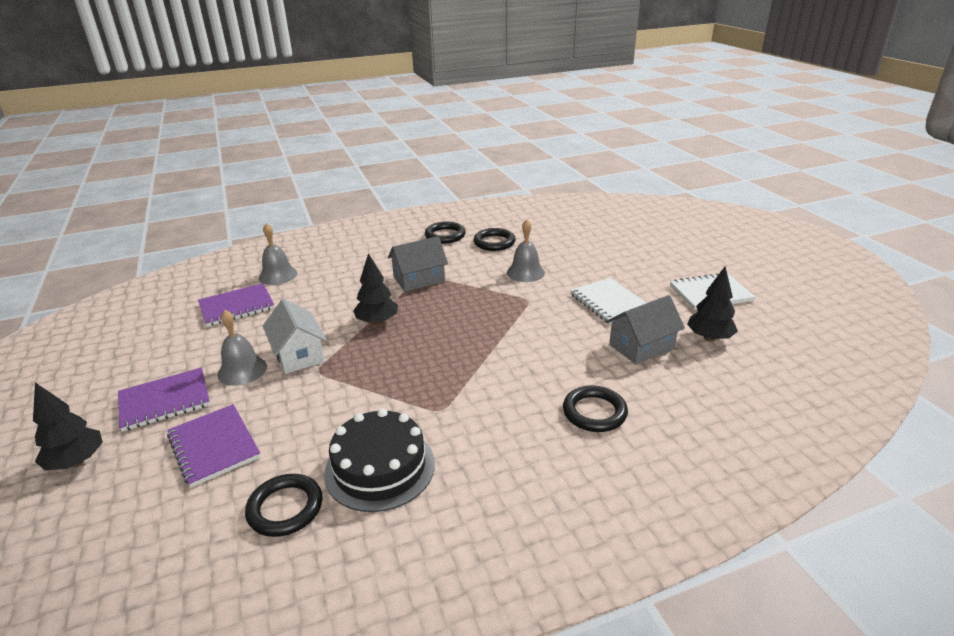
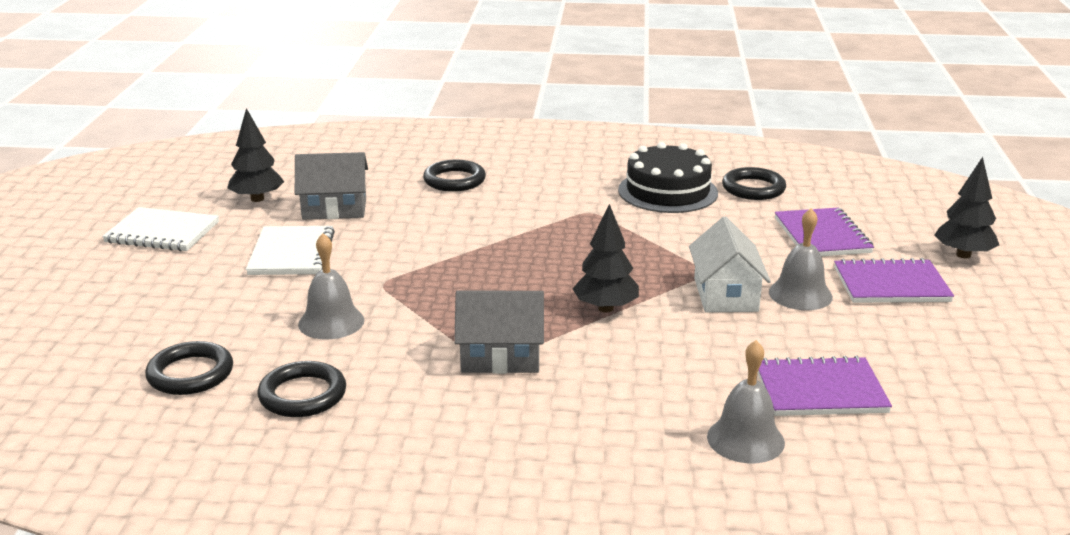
camera: 155 degrees left, 5 degrees down
black ring [425,221,466,244] -> black ring moved to [145,341,233,395]

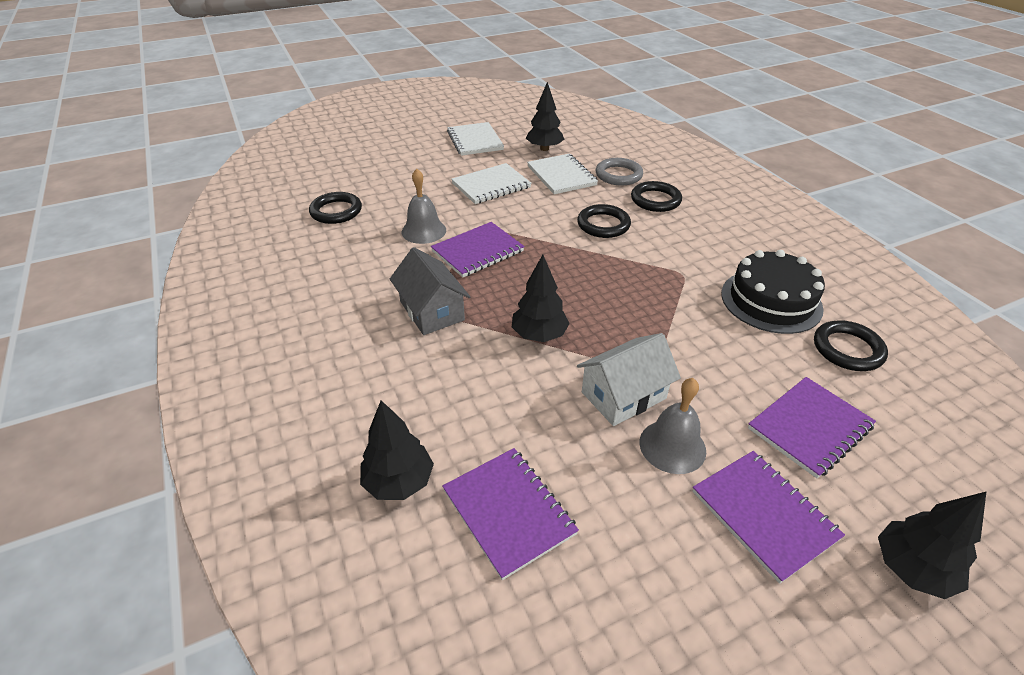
camera: 60 degrees right, 15 degrees up
black ring [257,361,346,417] -> black ring moved to [577,204,631,238]
grey house [295,152,368,220] -> white notebook [527,154,598,194]
grey bell [707,340,785,463] -> black tree [360,400,434,500]
none -> purple notebook [431,222,525,277]
none -> grey ring [596,158,643,186]

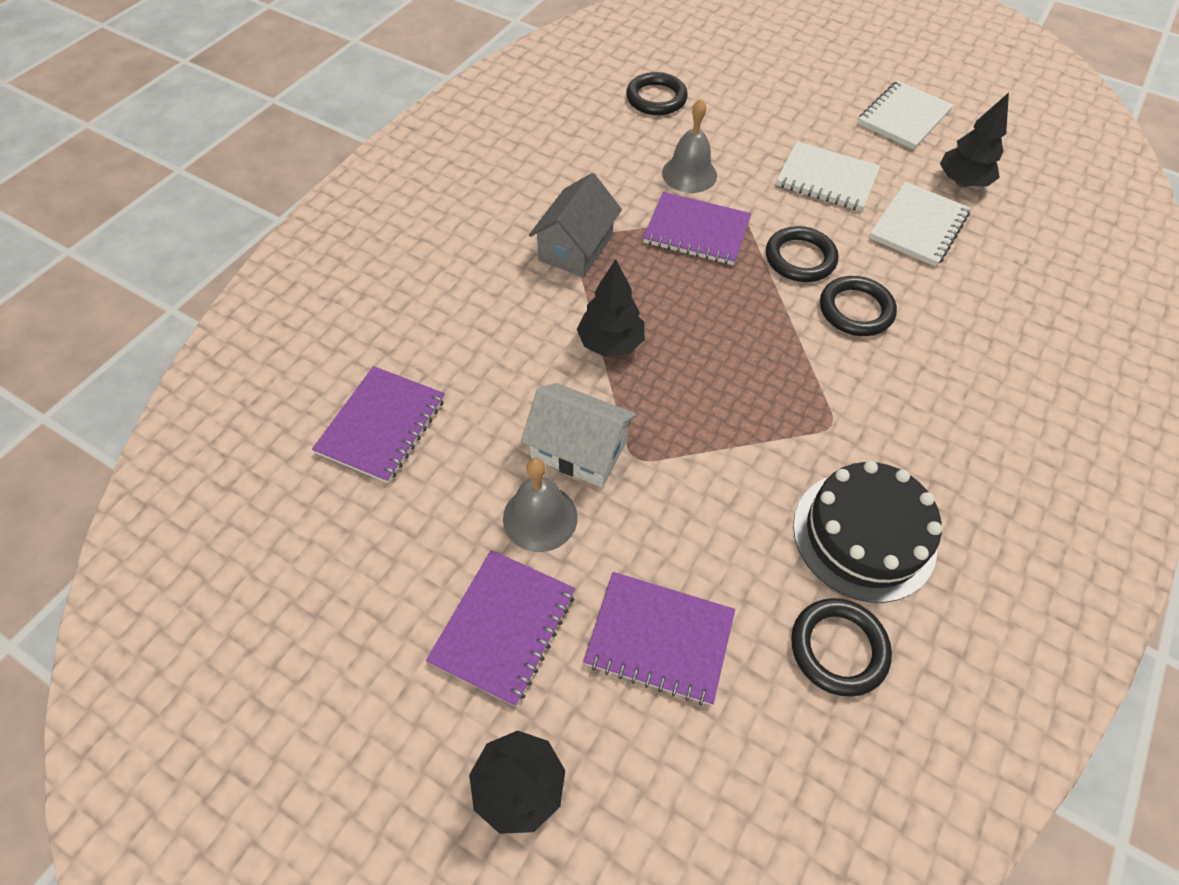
camera: 55 degrees right, 15 degrees up
black tree [360,400,434,500] -> none
grey ring [596,158,643,186] -> none
black ring [631,181,682,212] -> black ring moved to [766,226,838,282]

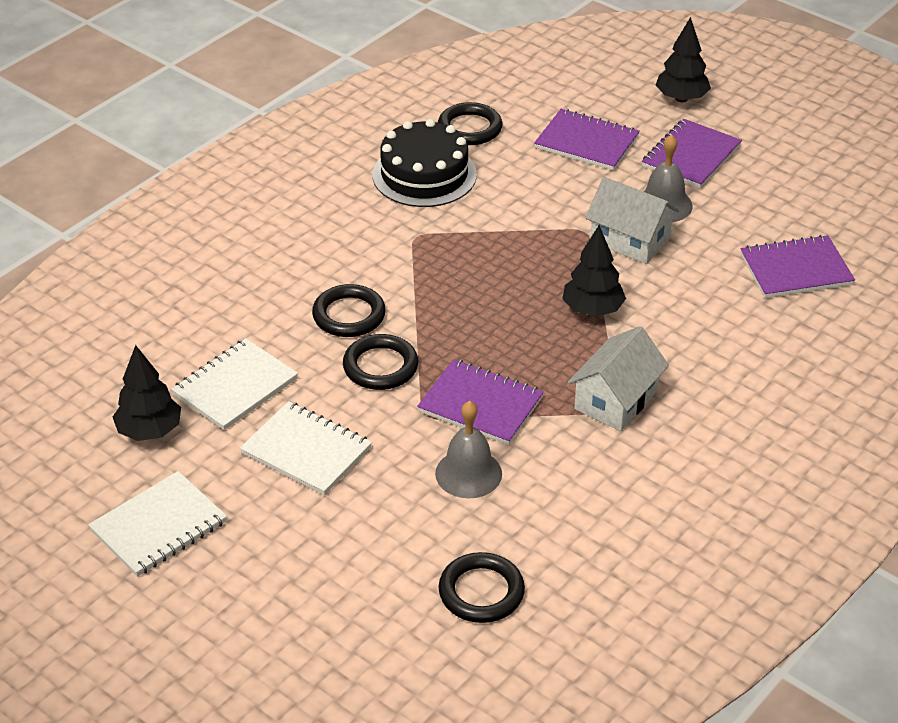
camera: 170 degrees left, 15 degrees down
purple notebook [312,366,445,483] -> purple notebook turned 45 degrees clockwise [740,235,855,298]
grey house [529,173,622,277] -> white house [568,326,669,431]

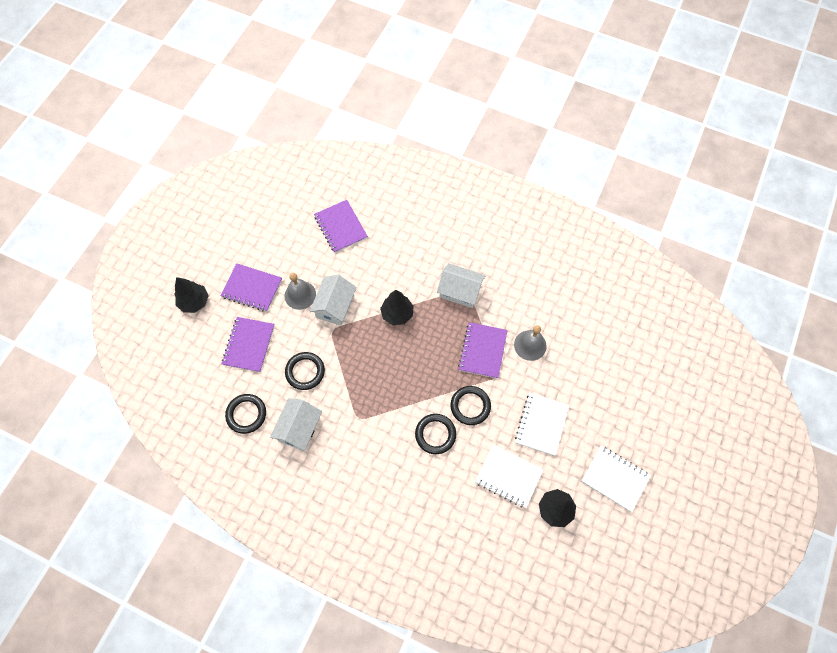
camera: 105 degrees left, 25 degrees up
black cake [372,119,477,207] -> white house [270,398,322,451]
black ring [439,552,525,623] -> black ring moved to [285,352,325,390]

